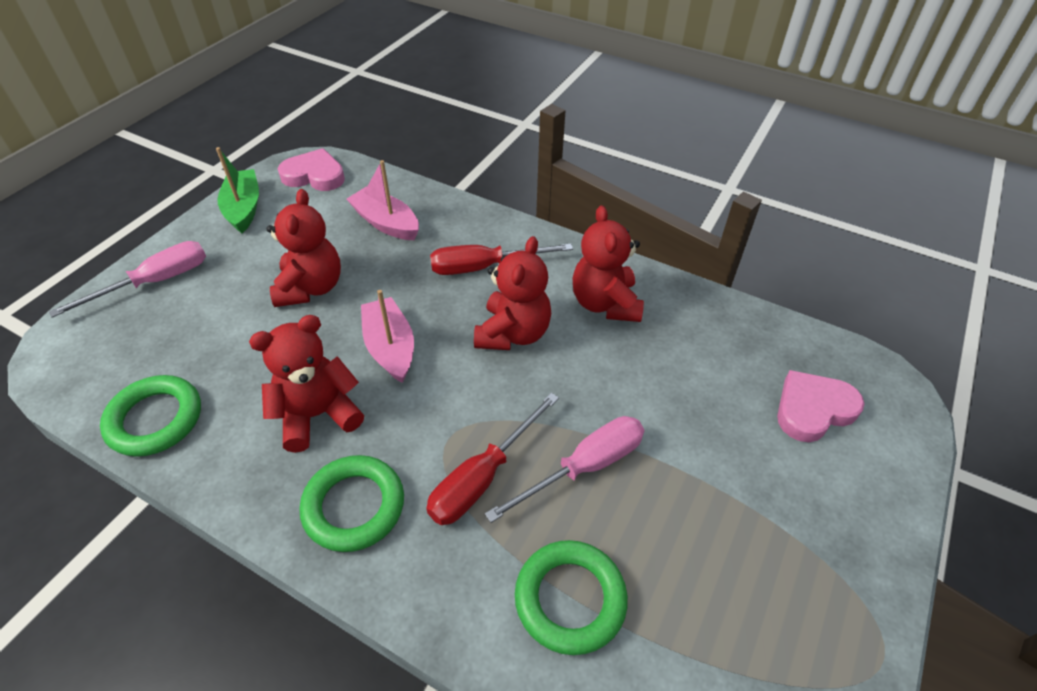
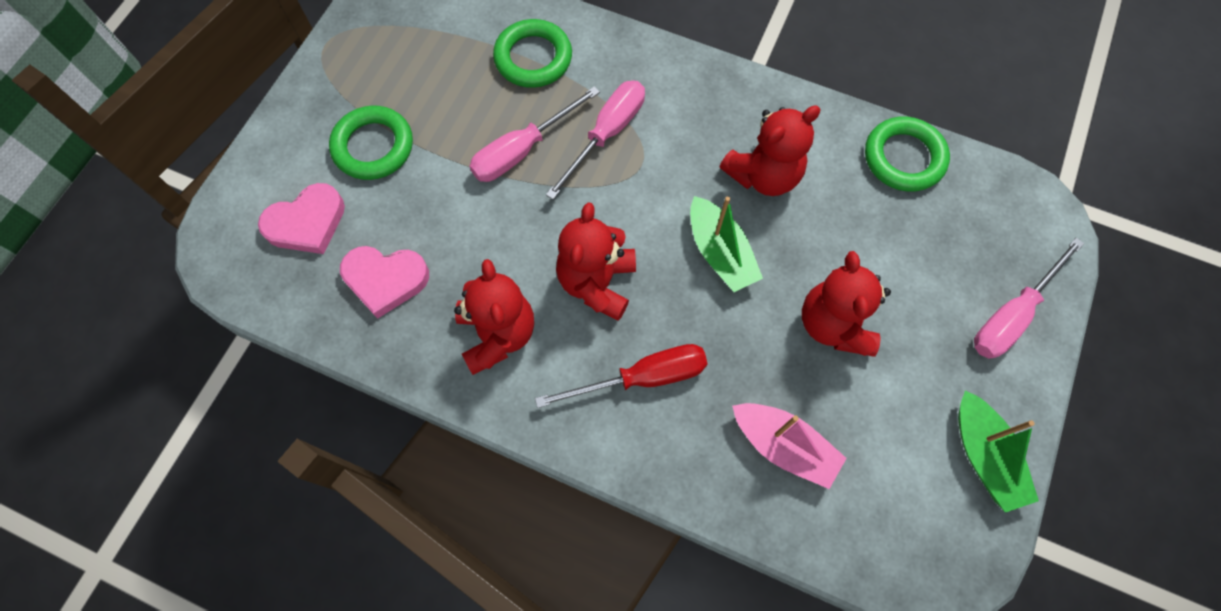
camera: 175 degrees right, 20 degrees up
pink heart [278,148,345,191] -> pink heart moved to [340,246,429,319]
green ring [300,455,404,552] -> green ring moved to [329,106,413,180]
pink boat [361,290,414,383] -> green boat [690,196,763,292]
red screwdriver [426,393,559,525] -> pink screwdriver [546,80,645,200]

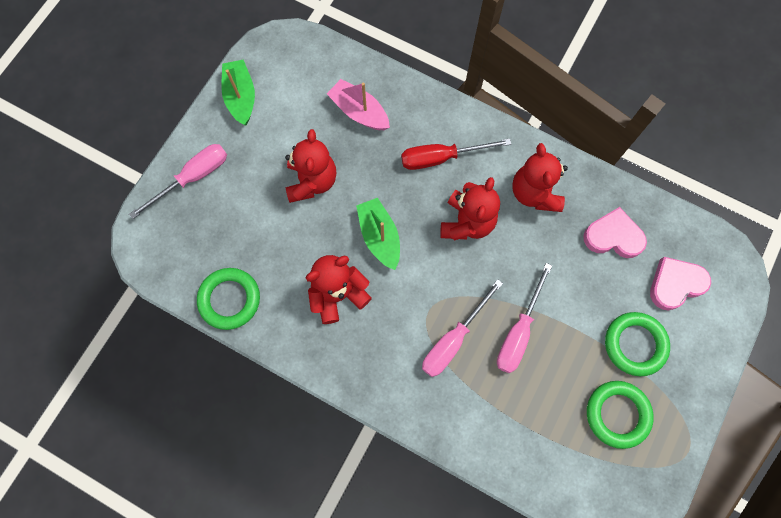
camera: 175 degrees left, 5 degrees up
pink screwdriver [469,86,600,182] -> pink screwdriver turned 150 degrees clockwise [497,263,552,373]
green ring [493,19,572,88] -> green ring moved to [587,381,654,449]

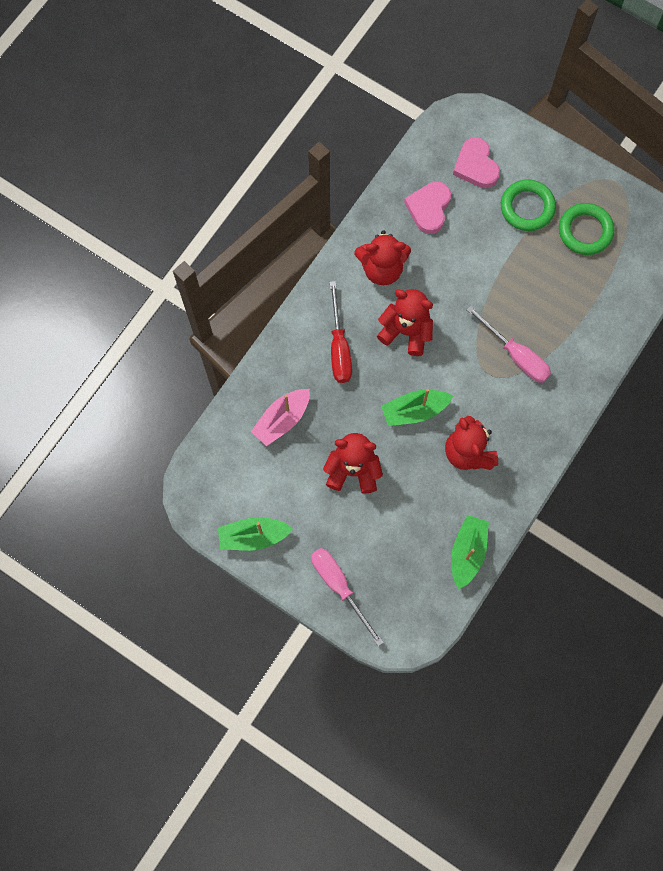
camera: 85 degrees left, 0 degrees up
green ring [197,268,260,330] -> green boat [451,515,489,589]
pink screwdriver [497,263,552,373] -> none

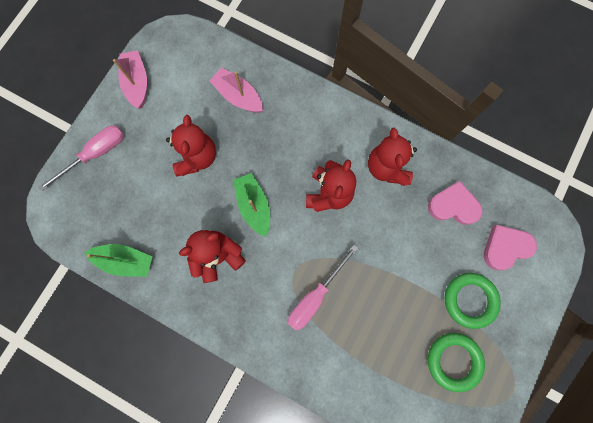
camera: 85 degrees right, 5 degrees up
green boat [218,517,293,551] -> pink boat [113,50,147,109]
red screwdriver [330,281,352,383] -> none

